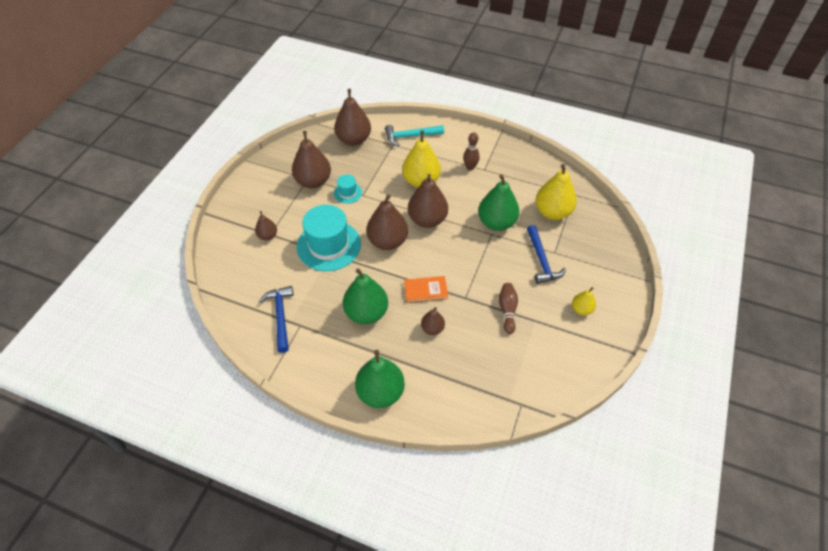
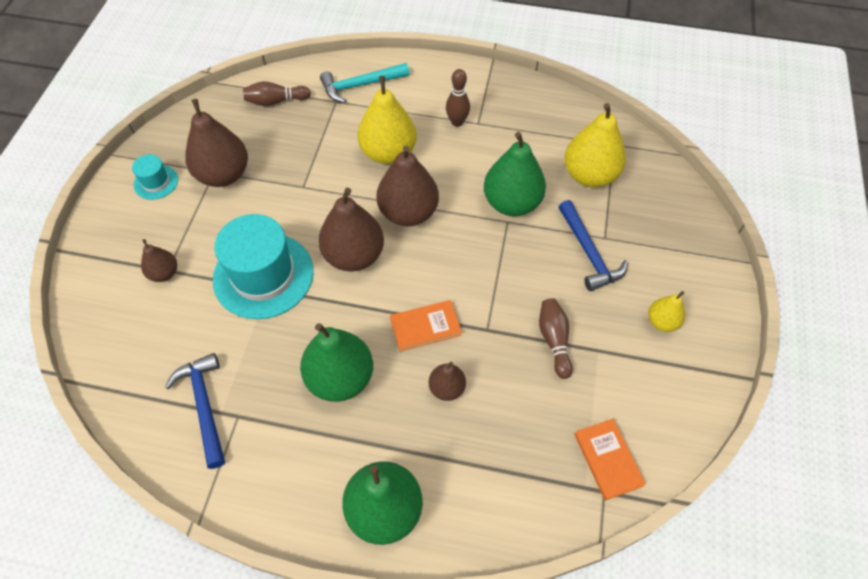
camera: 10 degrees left, 5 degrees up
brown pear [334,89,371,146] -> brown bowling pin [243,81,311,106]
turquoise hat [334,174,362,204] -> turquoise hat moved to [132,154,178,200]
none -> orange book [574,419,646,501]

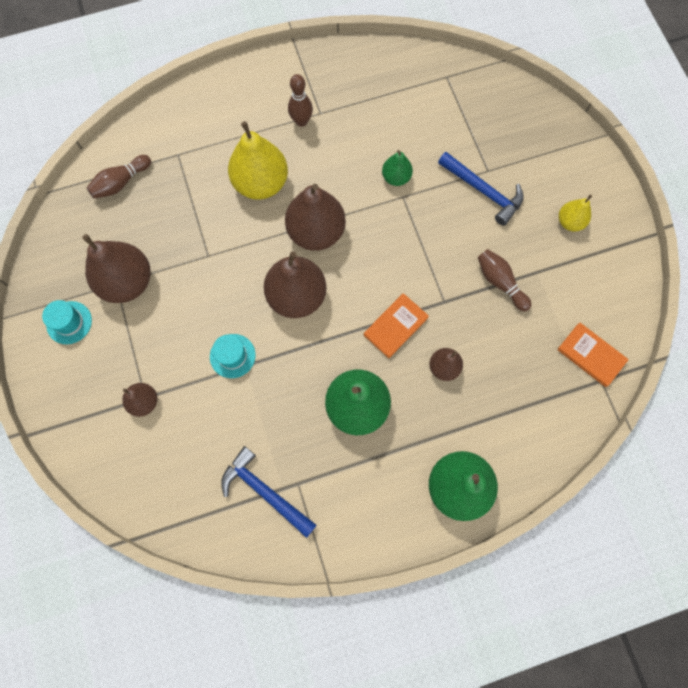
camera: 30 degrees left, 15 degrees up
turquoise hat [213,214,313,319] -> turquoise hat [210,334,256,378], size x0.48
turquoise hammer [320,63,410,103] -> none
green pear [484,132,546,216] -> green pear [382,150,413,186], size x0.53
yellow pear [564,103,626,187] -> none

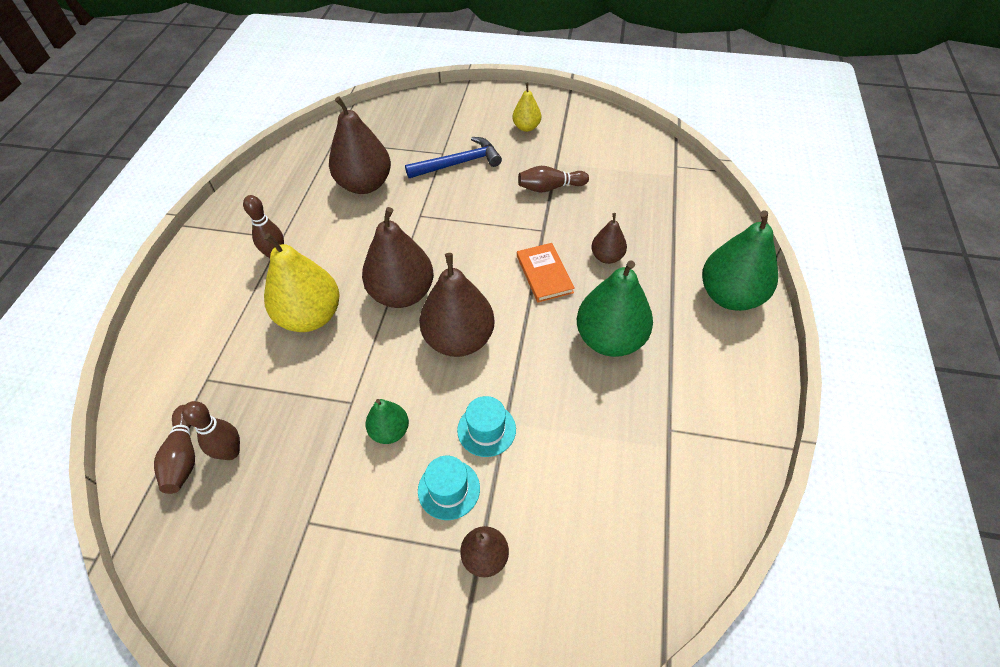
camera: 60 degrees left, 20 degrees down
turquoise hat [42,300,92,344] -> turquoise hat moved to [418,456,480,520]
brown pear [82,234,150,303] -> brown pear moved to [329,96,391,194]
blue hammer [221,446,317,538] -> none
green pear [382,150,413,186] -> green pear moved to [366,399,409,444]
orange book [557,323,629,387] -> none
none -> brown bowling pin [182,401,240,460]

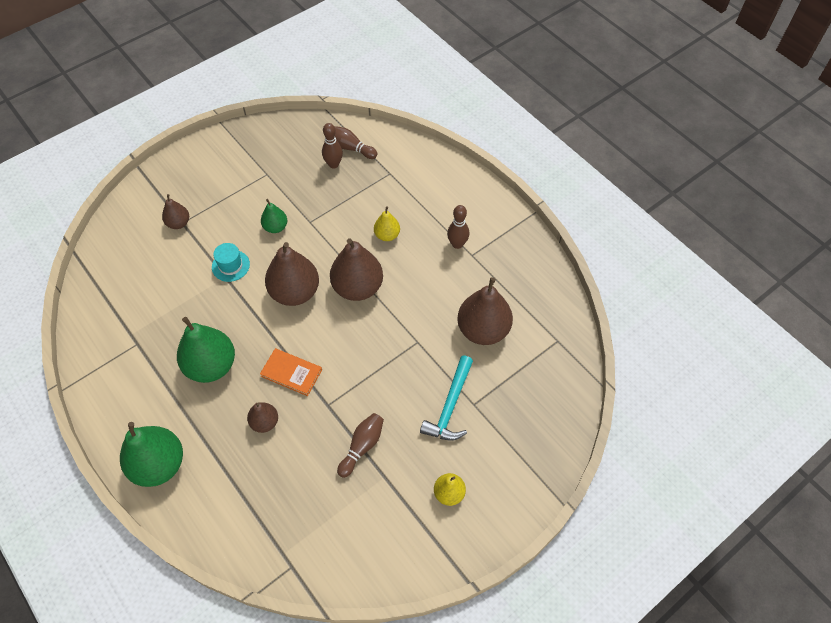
camera: 130 degrees right, 5 degrees up
yellow pear [264,233,340,332] -> yellow pear [374,206,400,241], size x0.53
blue hammer [405,137,502,178] -> turquoise hammer [420,356,473,441]
turquoise hat [418,456,480,520] -> none

